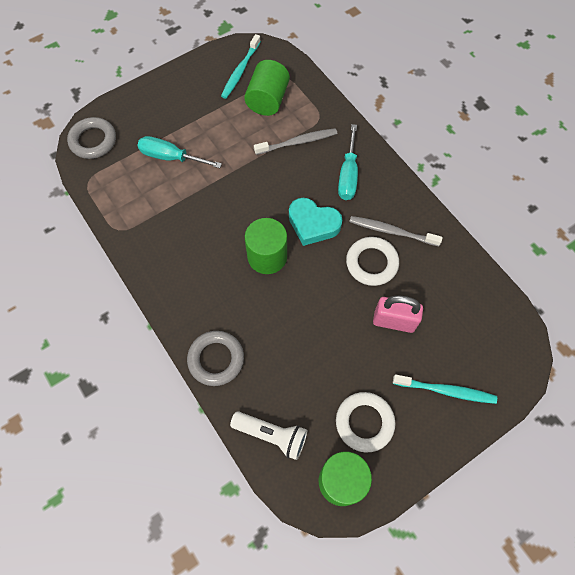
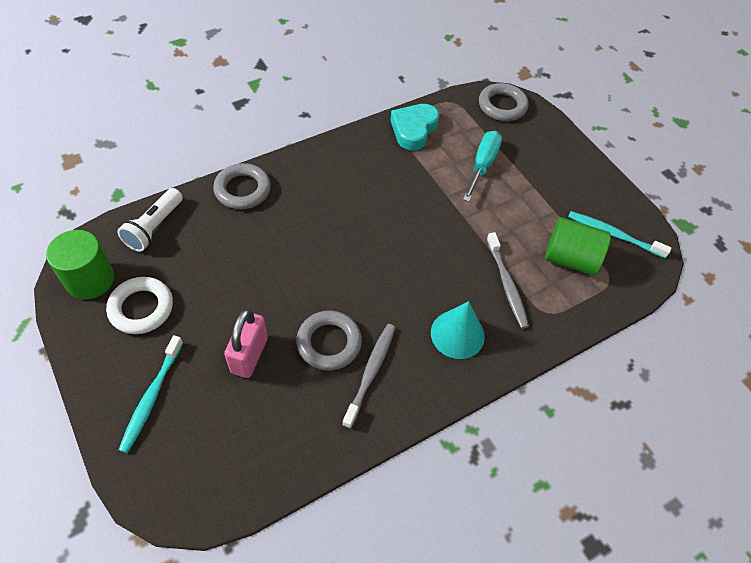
camera: 90 degrees right, 10 degrees down
green cylinder [245,218,287,274] -> none
turquoise heart [289,198,342,246] -> turquoise heart moved to [391,104,439,150]
turquoise screwdriver [338,124,358,200] -> turquoise cone [431,301,485,359]
white ring [346,237,399,286] -> grey ring [296,311,362,370]

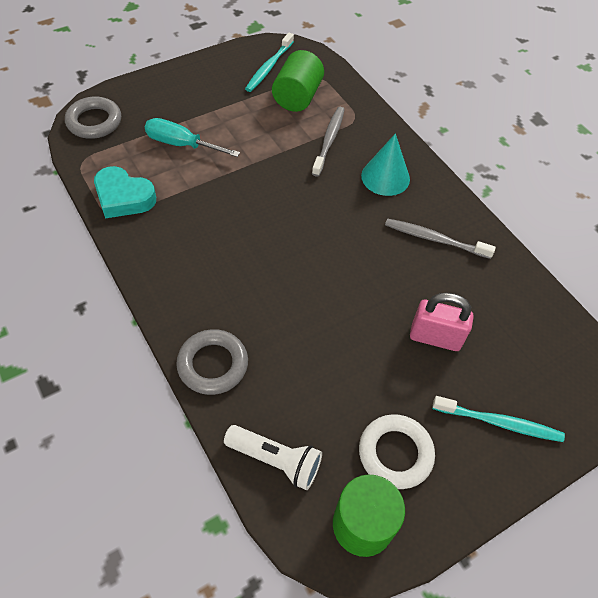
camera: 90 degrees left, 0 degrees up
grey ring [296,311,362,370] -> none
grey toothbrush [487,232,529,329] -> grey toothbrush turned 60 degrees counterclockwise [312,107,345,177]

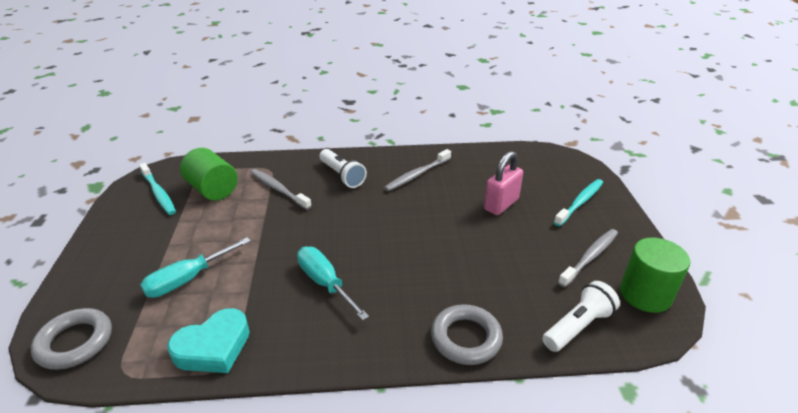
camera: 60 degrees left, 20 degrees down
white ring [359,414,435,489] -> grey toothbrush [558,229,618,288]
turquoise cone [361,133,410,196] -> white flashlight [319,149,367,188]
none -> turquoise screwdriver [297,246,369,321]

